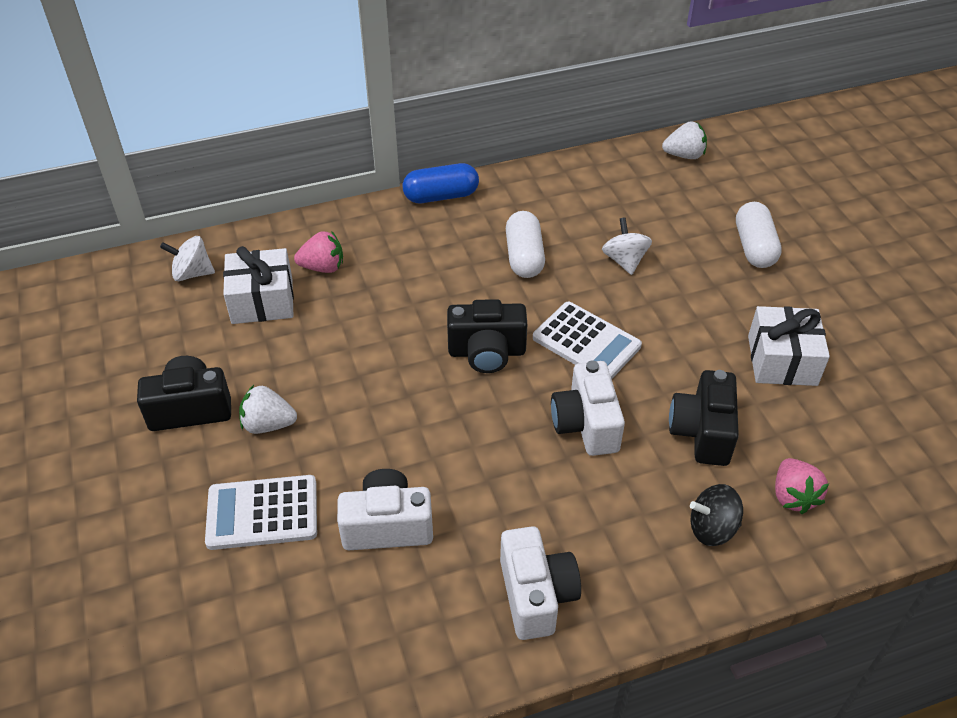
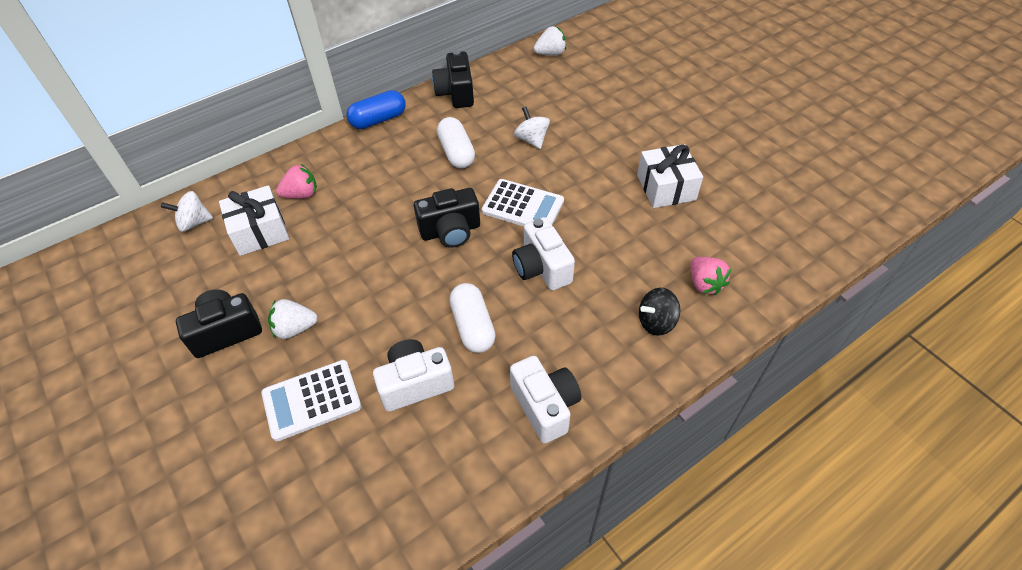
camera: 15 degrees left, 5 degrees up
black camera [669,370,739,466] -> black camera moved to [432,50,474,108]
white capsule [736,202,782,268] -> white capsule moved to [449,283,496,353]

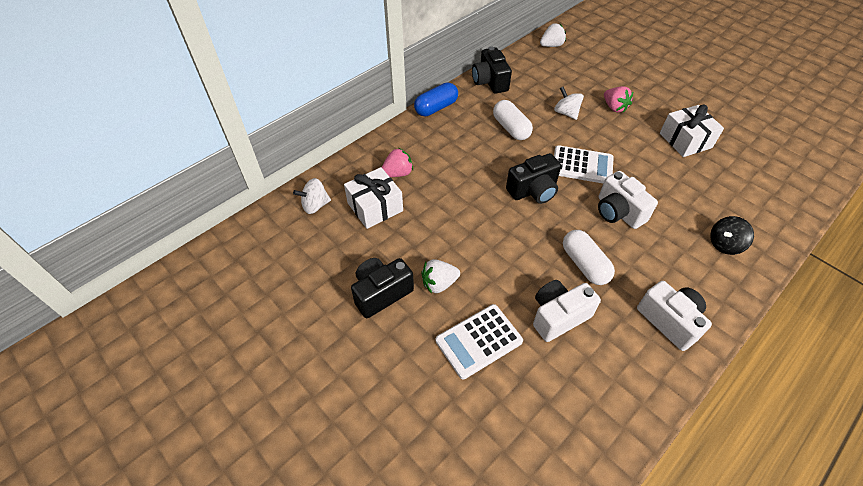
camera: 10 degrees left, 0 degrees up
pink strawberry [690,257,731,295] -> pink strawberry moved to [604,86,633,113]

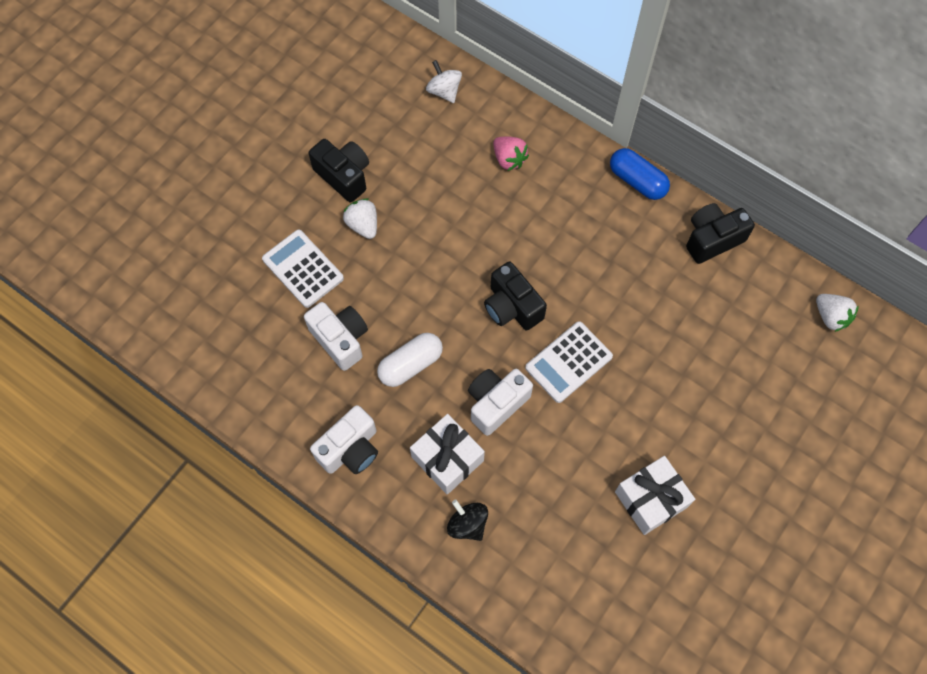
camera: 80 degrees right, 15 degrees up
white gift [344,167,403,229] -> white gift moved to [410,414,485,495]
white capsule [493,100,533,140] -> none
white spinning top [554,87,584,120] -> none
white calculator [554,145,614,184] -> white calculator turned 45 degrees clockwise [525,321,613,403]
pink strawberry [604,86,633,113] -> none

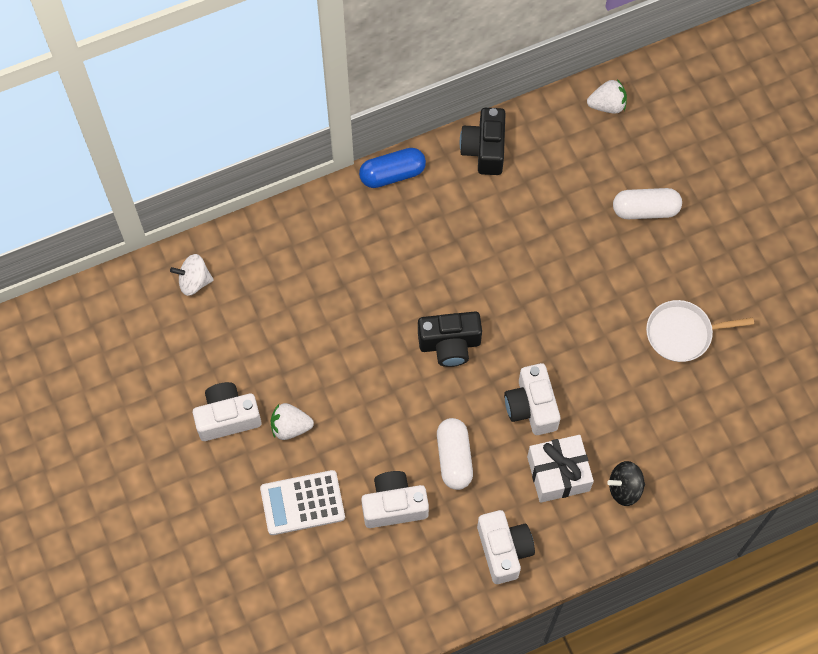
camera: 60 degrees left, 0 degrees up
black camera [309,139,369,202] -> white camera [193,382,261,441]
pink strawberry [493,136,529,171] -> none
white calculator [525,321,613,403] -> none
white gift [615,456,695,535] -> white pan [646,300,754,362]
none -> white capsule [613,188,682,219]

